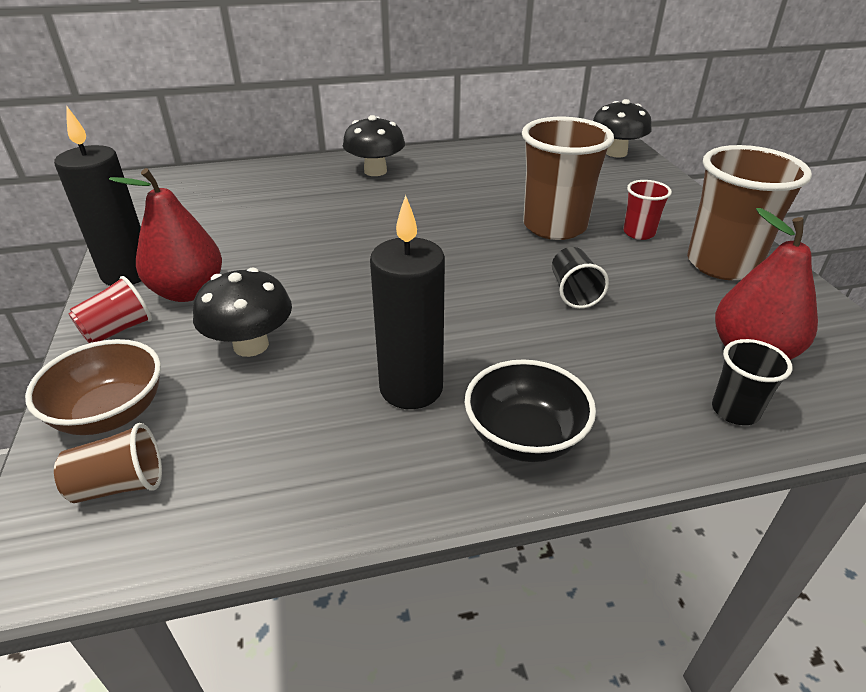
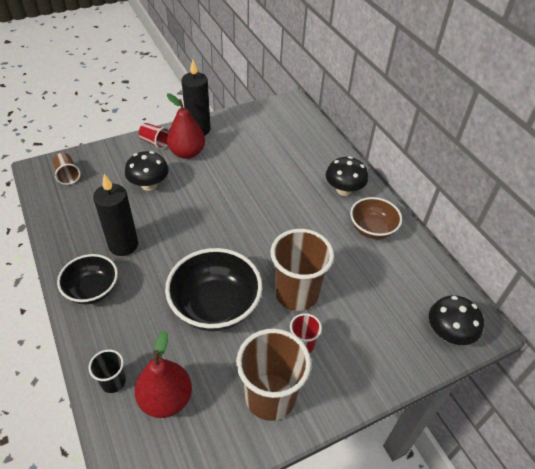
camera: 75 degrees right, 10 degrees up
brown bowl [25,339,161,435] -> brown bowl moved to [350,197,402,239]
black cup [552,247,609,309] -> black bowl [165,248,262,331]

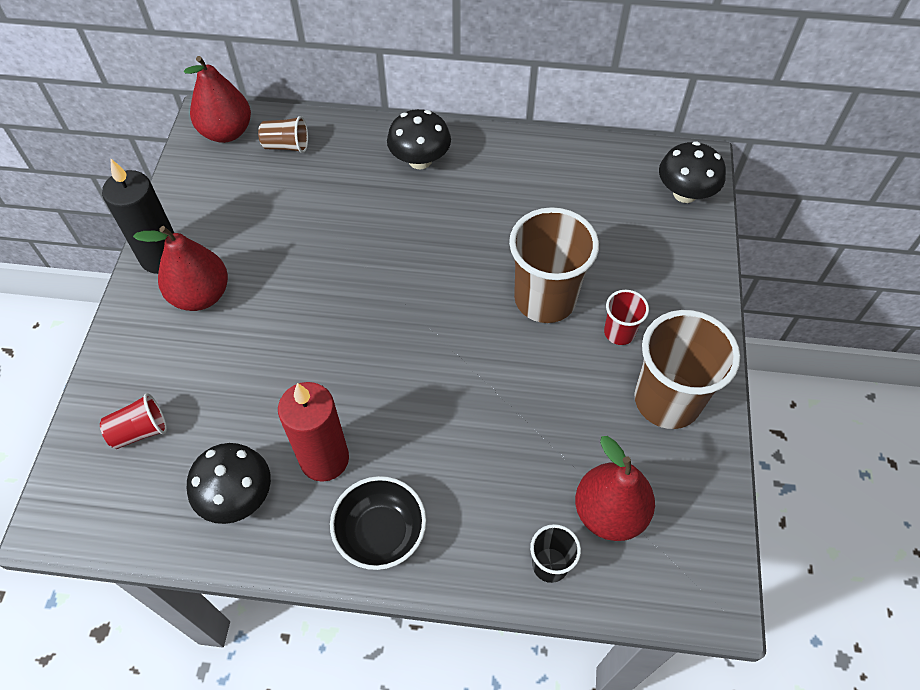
camera: 55 degrees left, 10 degrees up
brown cup [53,153,81,185] -> brown cup moved to [258,116,308,153]
black candle [93,174,138,256] -> red candle [278,382,349,482]
black mushroom [125,151,169,191] -> black mushroom moved to [187,443,271,524]
red cup [139,123,169,149] -> red cup moved to [100,393,167,449]
black bowl [165,248,262,331] -> none
brown bowl [350,197,402,239] -> none
none -> red pear [184,56,251,143]

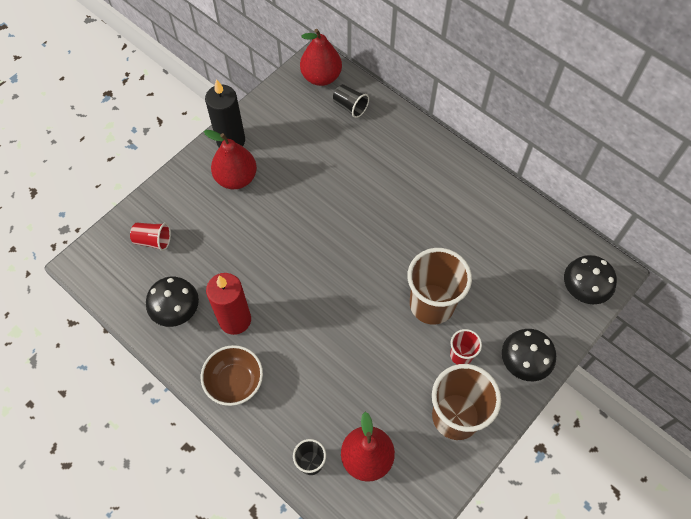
camera: 35 degrees right, 5 degrees up
brown cup [258,116,308,153] -> black cup [333,84,369,118]
black bowl [330,476,426,570] -> brown bowl [201,345,263,406]
black mushroom [387,109,451,169] -> black mushroom moved to [502,329,556,381]

